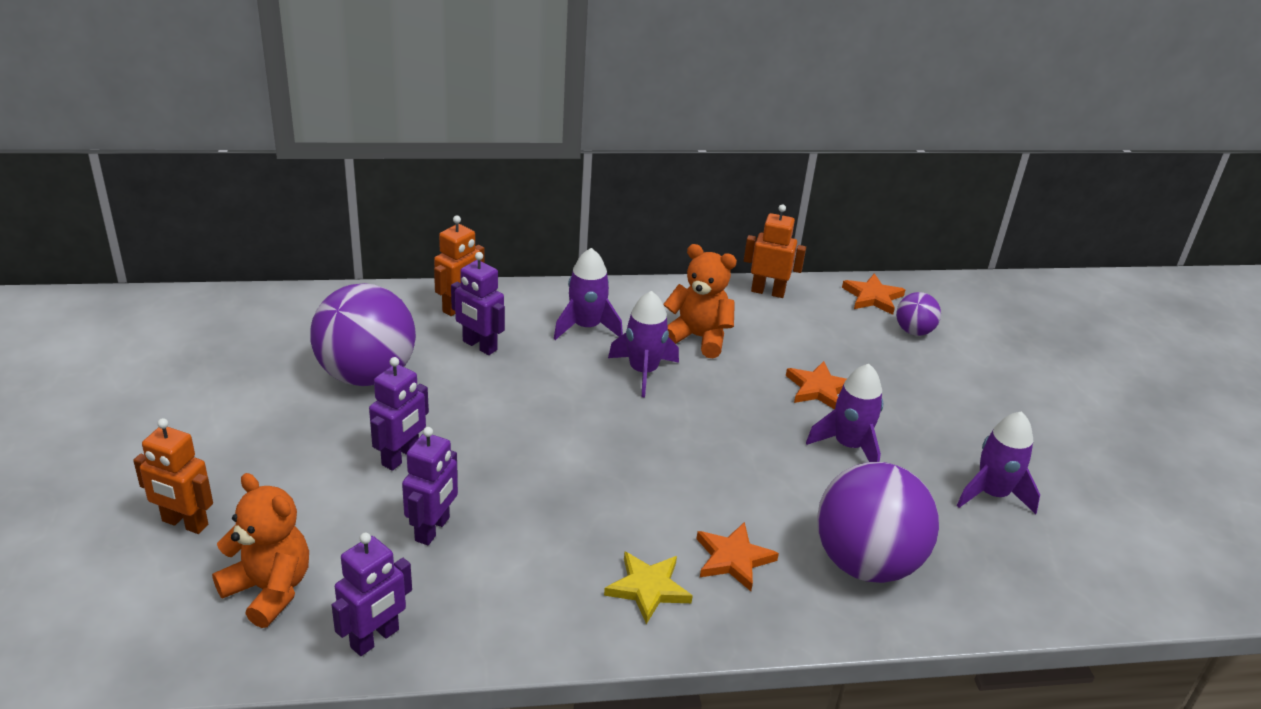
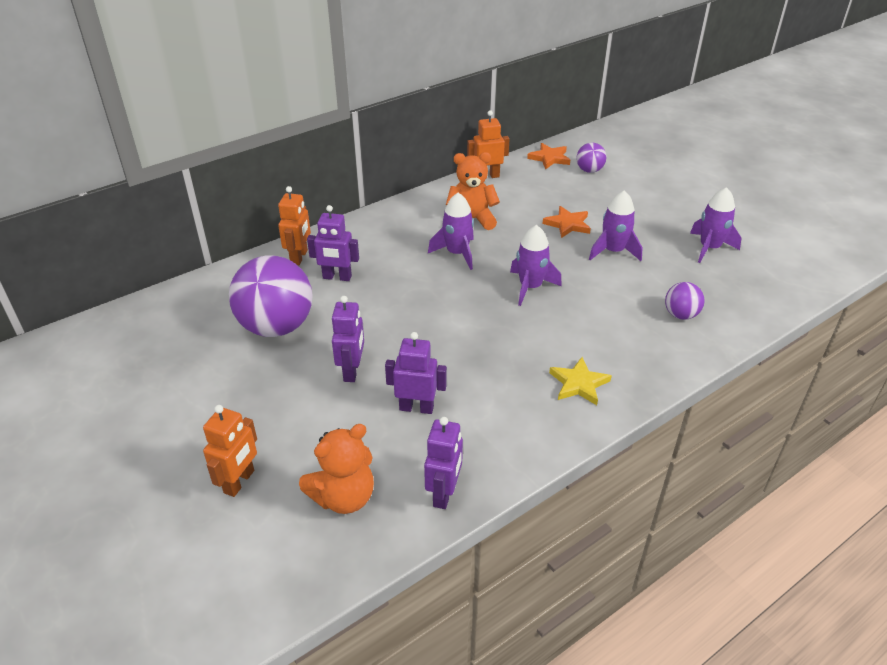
camera: 25 degrees left, 5 degrees up
orange robot [133,418,213,534] -> orange robot turned 60 degrees counterclockwise [203,405,257,497]
orange teddy bear [212,473,309,628] -> orange teddy bear turned 135 degrees clockwise [299,424,374,514]
purple robot [402,427,458,545] -> purple robot turned 75 degrees counterclockwise [385,332,447,414]
purple rocket [554,248,623,340] -> purple rocket moved to [510,225,562,306]
orange star [696,522,779,591] -> none
purple ball [817,462,939,583] -> purple ball [665,282,705,320], size x0.48

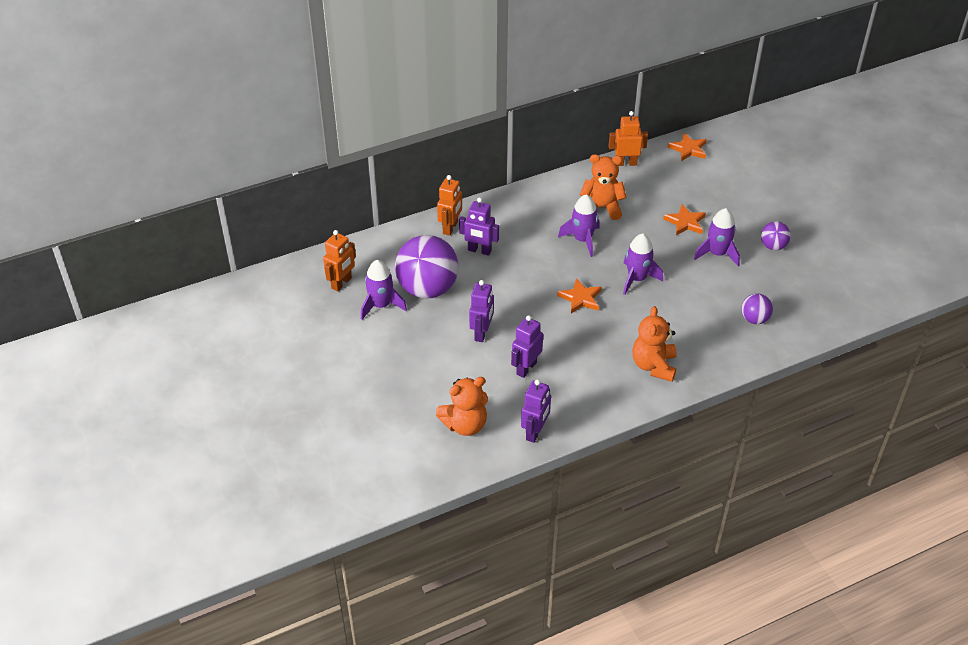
camera: 10 degrees right, 5 degrees up
orange robot [203,405,257,497] -> orange robot moved to [323,230,356,291]
purple robot [385,332,447,414] -> purple robot turned 75 degrees counterclockwise [511,315,543,378]
yellow star [549,357,612,405] -> orange teddy bear [632,306,677,382]
purple ball [577,142,606,173] -> purple ball moved to [761,221,791,250]
purple rocket [690,187,742,263] -> purple rocket moved to [361,260,407,320]
none -> orange star [557,278,602,314]

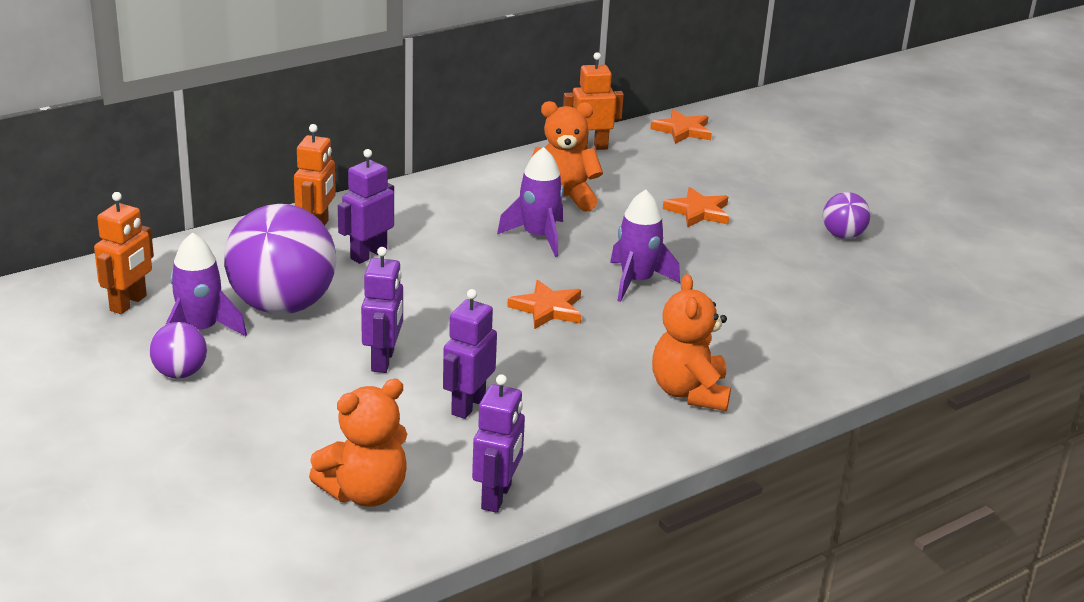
camera: 10 degrees left, 15 degrees down
purple robot [459,197,499,256] -> purple robot turned 120 degrees clockwise [338,149,394,264]
purple rocket [694,208,740,266] -> none
purple ball [742,293,773,324] -> purple ball moved to [149,322,207,379]

